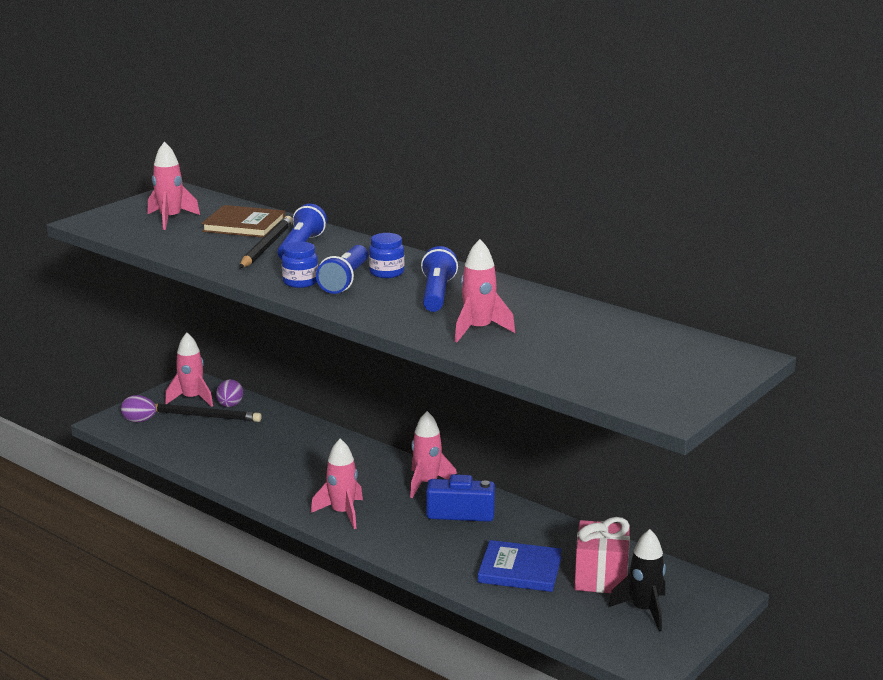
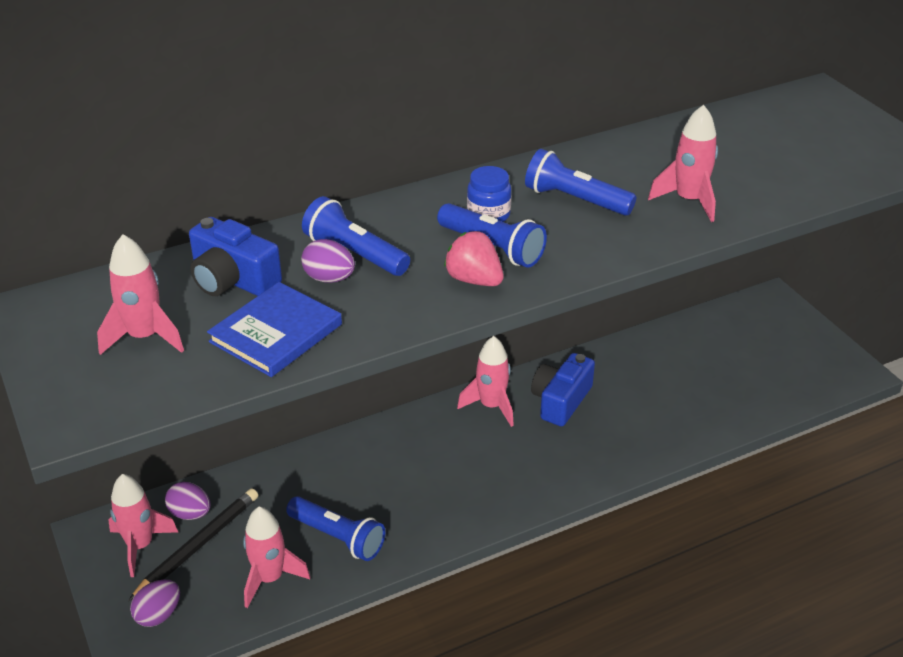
camera: 65 degrees left, 15 degrees up
brown book [201,205,285,238] -> blue camera [189,217,282,296]
black pencil [239,216,293,268] -> purple egg [301,239,355,283]
blue jar [282,242,318,288] -> pink strawberry [444,231,504,286]
pink rocket [311,439,363,529] -> pink rocket moved to [243,507,310,608]
blue book [478,540,562,592] -> blue book moved to [207,282,342,377]
pink gift [574,517,630,593] -> none
black rocket [608,529,666,631] -> none
none -> blue flashlight [286,496,385,561]

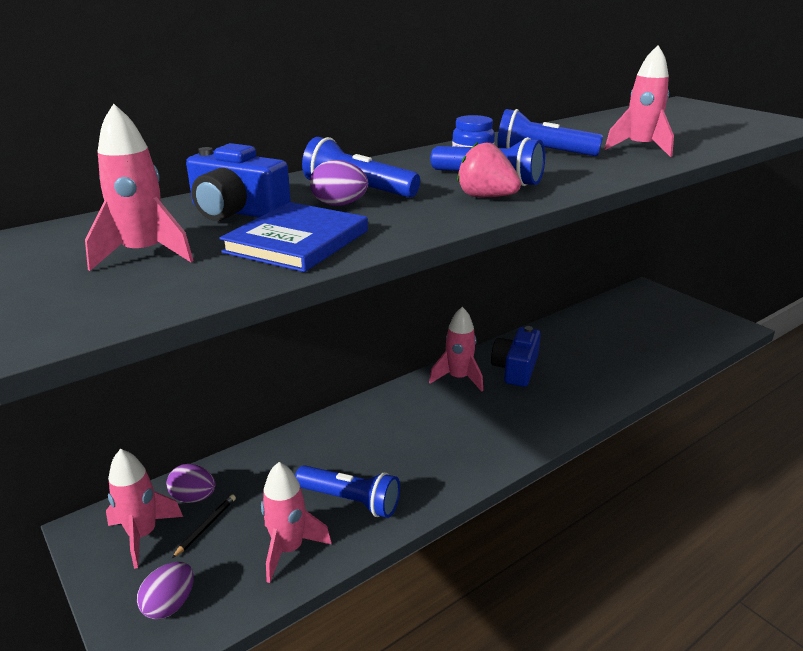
camera: 10 degrees left, 10 degrees down
black pencil [128,488,258,601] -> black pencil [172,494,236,558], size x0.51

